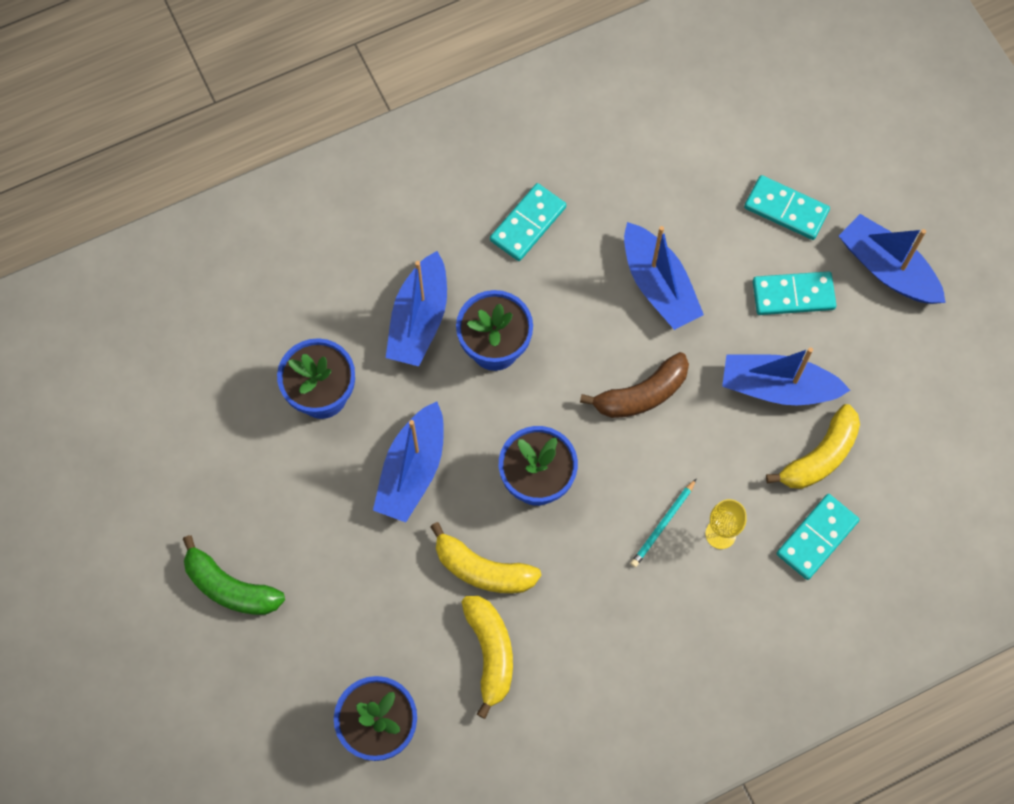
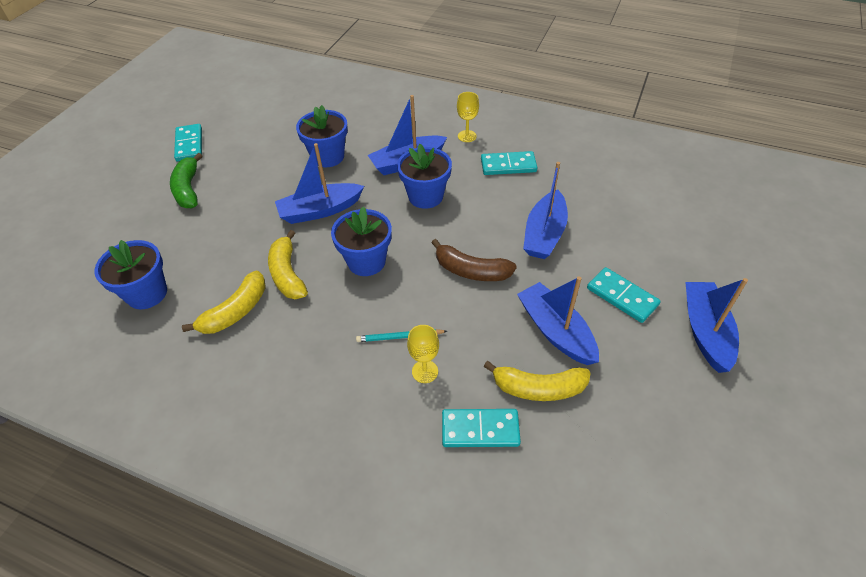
camera: 50 degrees right, 20 degrees down
turquoise domino [744,175,830,240] -> turquoise domino moved to [174,124,202,162]
none -> yellow goblet [457,92,479,142]

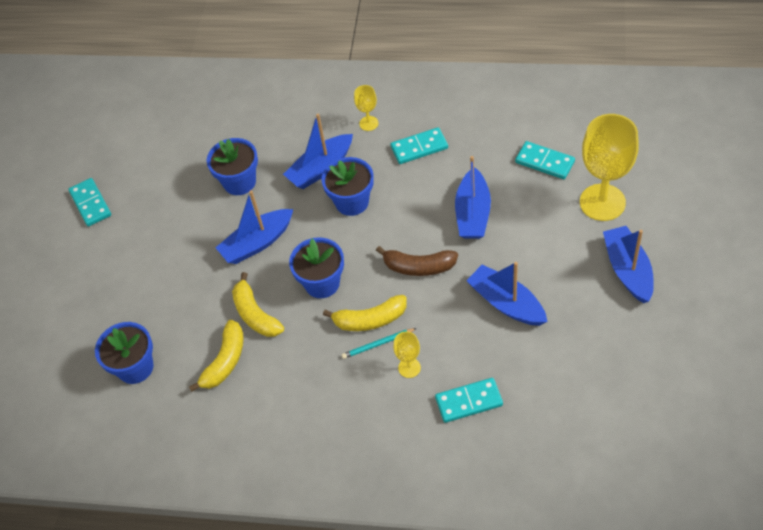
camera: 10 degrees left, 5 degrees up
green banana [170,153,202,208] -> none
yellow banana [483,361,591,401] -> yellow banana moved to [323,295,407,331]
turquoise domino [587,267,661,323] -> turquoise domino moved to [515,141,575,179]
none -> yellow goblet [580,114,639,221]

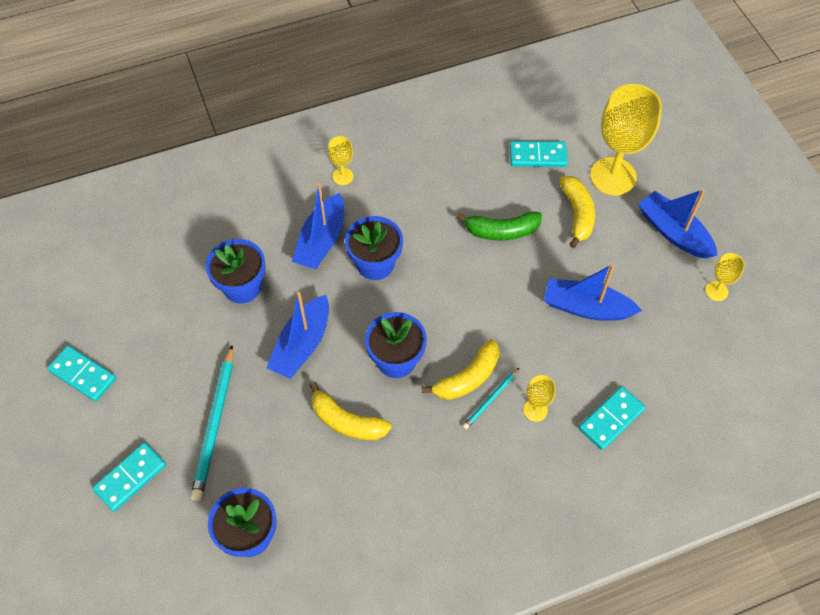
camera: 35 degrees left, 5 degrees up
yellow banana [189,320,244,392] -> yellow banana moved to [559,176,595,248]
brown banana [376,246,458,276] -> none
turquoise domino [391,127,448,164] -> turquoise domino moved to [92,442,166,511]
blue boat [455,156,491,239] -> green banana [456,211,542,240]
none -> turquoise pencil [191,345,233,501]
none -> yellow goblet [705,253,745,301]

